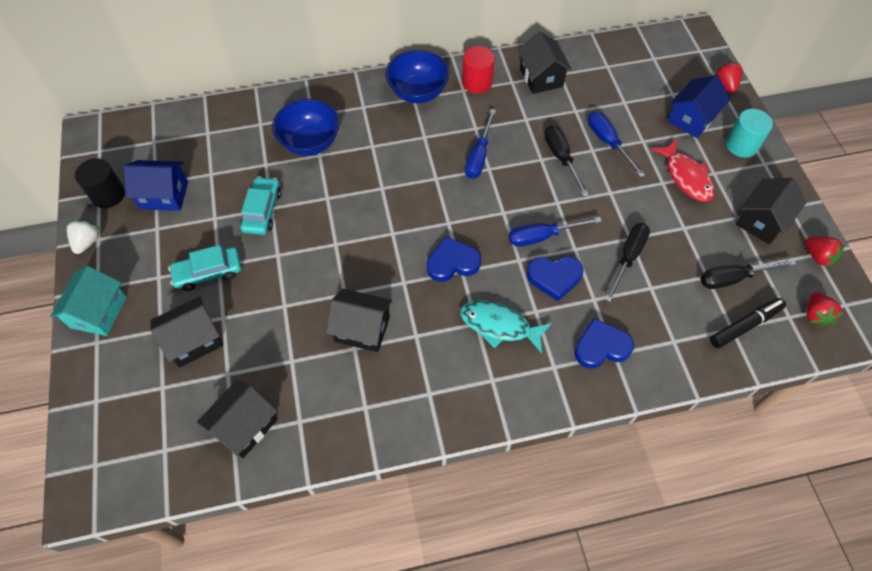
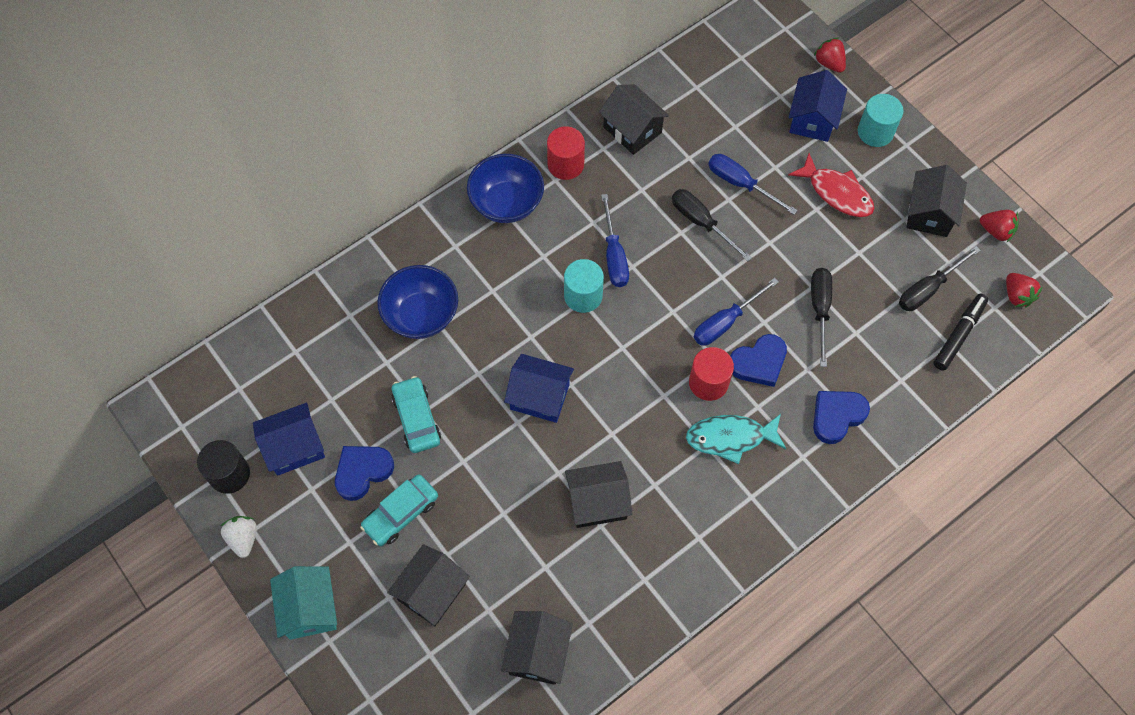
camera: 25 degrees left, 5 degrees up
blue heart [427,236,481,282] -> blue heart moved to [335,446,394,501]
none -> blue house [504,354,574,423]
none -> turquoise cylinder [564,259,604,313]
none -> red cylinder [689,347,734,401]

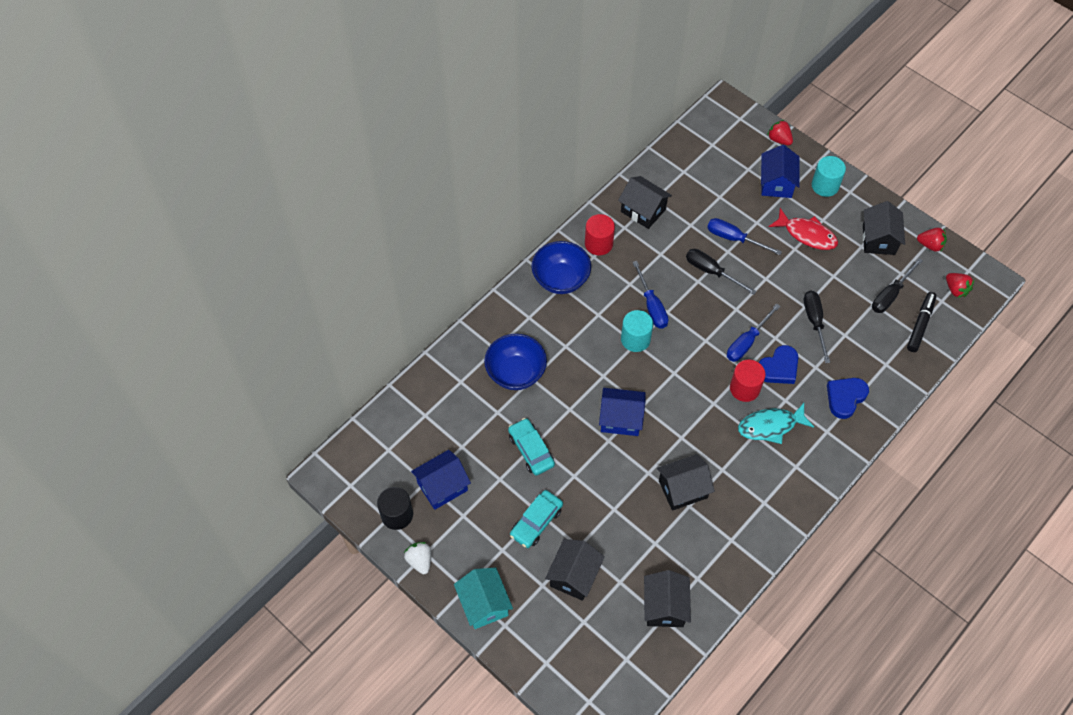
camera: 10 degrees left, 5 degrees down
blue heart [335,446,394,501] -> none

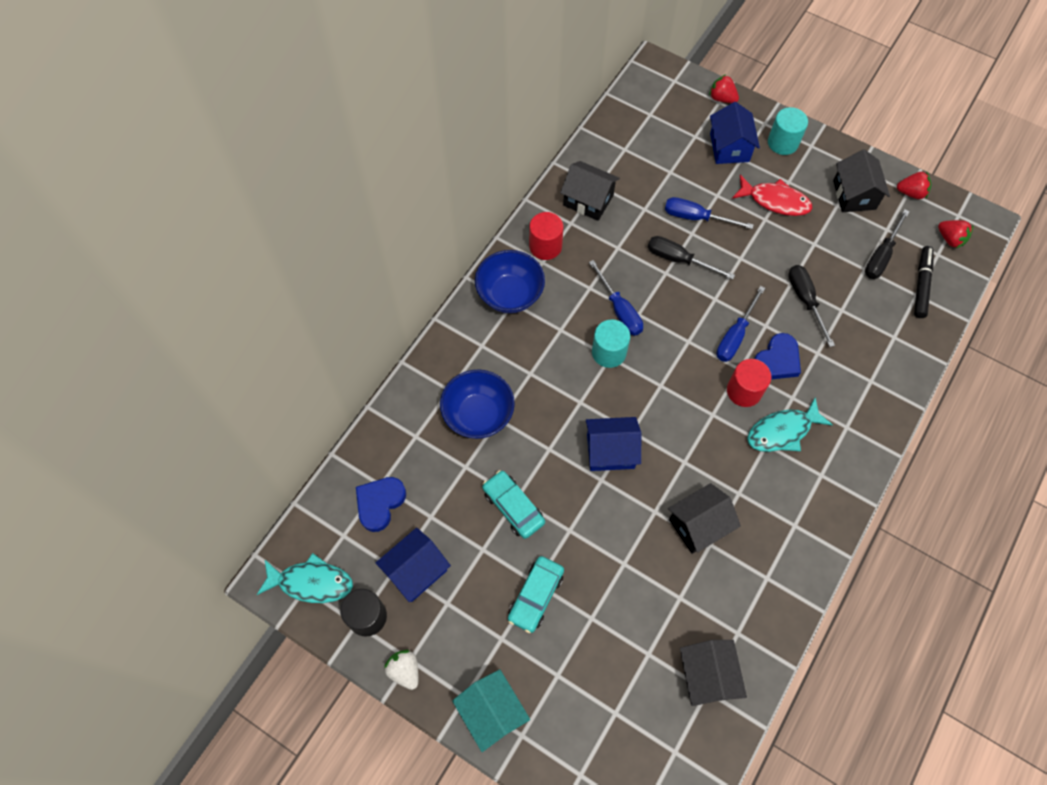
camera: 10 degrees left, 5 degrees up
black house [545,539,605,601] -> none
blue heart [827,378,869,419] -> blue heart moved to [356,477,406,532]
none -> turquoise fish [257,553,353,603]

